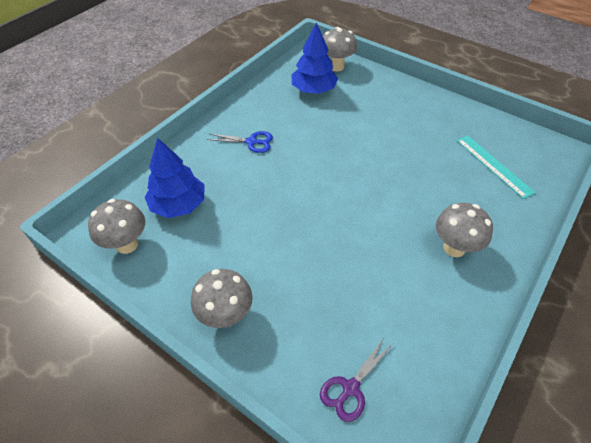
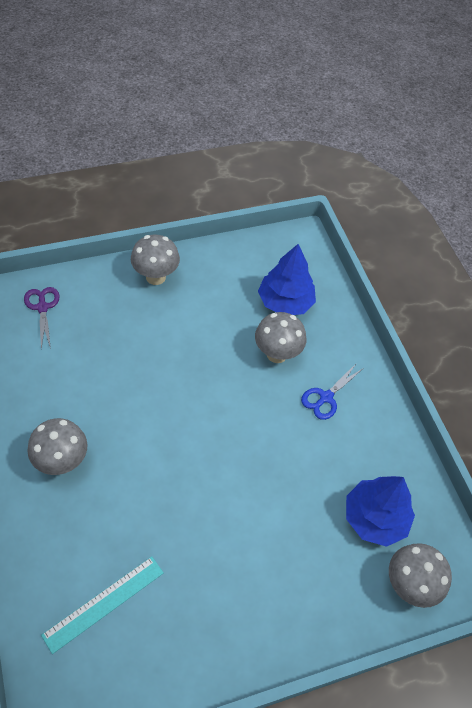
camera: 120 degrees right, 5 degrees up
grey mushroom [88,199,145,254] -> grey mushroom moved to [255,312,306,363]
turquoise ruler [457,136,536,199] -> turquoise ruler turned 45 degrees counterclockwise [41,556,164,654]

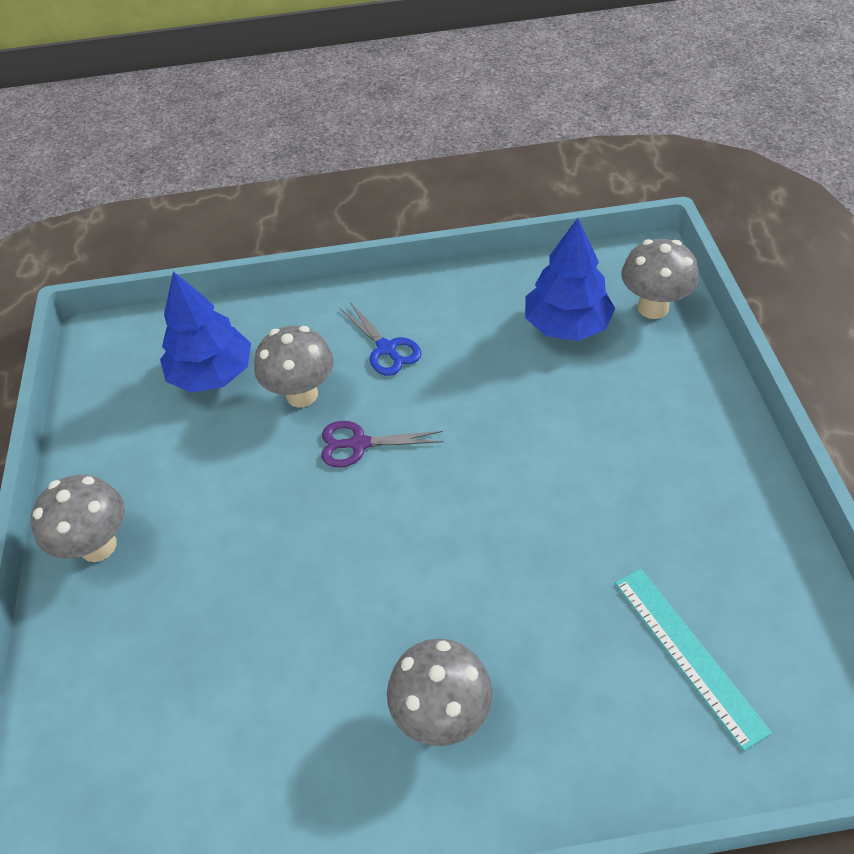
camera: 70 degrees left, 5 degrees down
purple scissors [24,287,59,349] -> purple scissors moved to [321,421,443,467]

